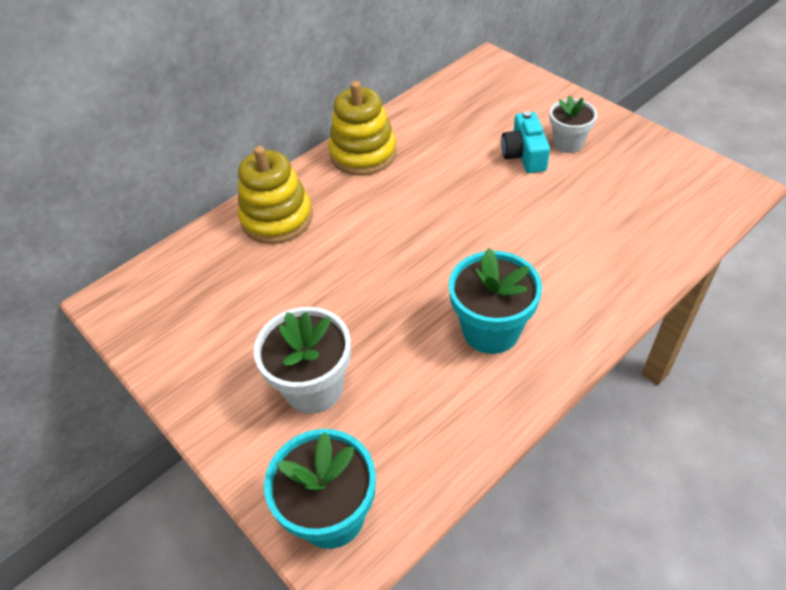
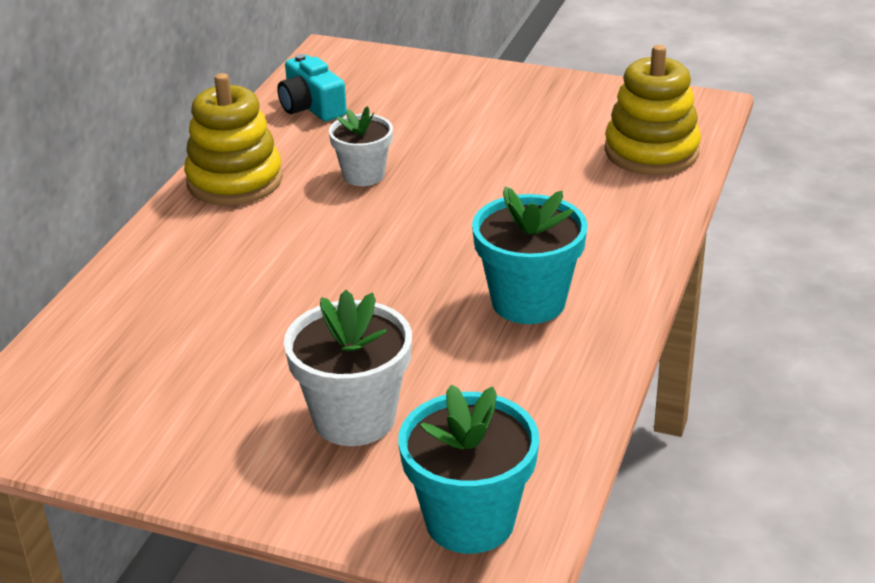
camera: 30 degrees left, 15 degrees down
yellow stacking toy [238,146,313,244] -> yellow stacking toy moved to [604,45,701,175]
turquoise camera [501,111,550,173] -> turquoise camera moved to [277,54,347,121]
white flower pot [549,95,597,153] -> white flower pot moved to [329,106,393,186]

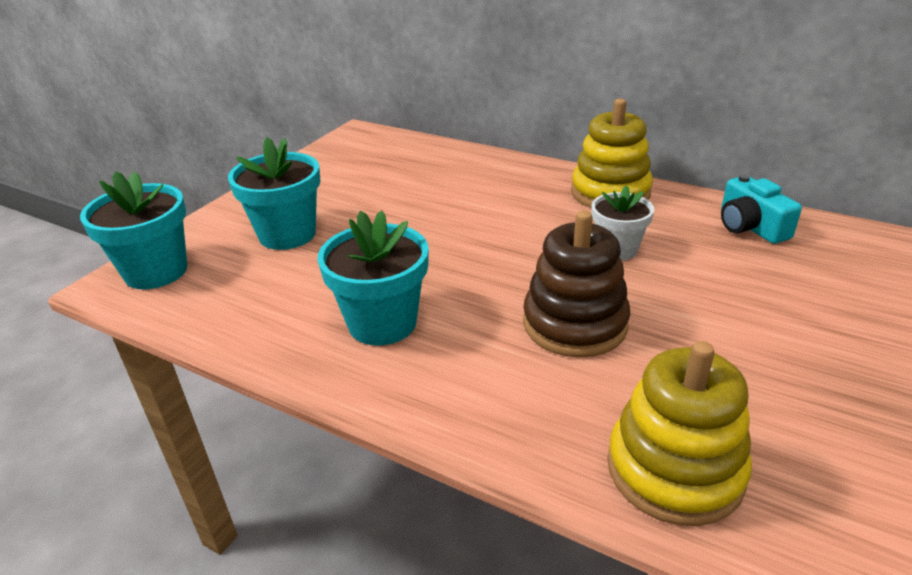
camera: 100 degrees right, 0 degrees up
turquoise camera [277,54,347,121] -> turquoise camera turned 90 degrees counterclockwise [721,174,802,244]
white flower pot [284,290,412,446] -> turquoise flower pot [228,137,320,250]
none -> brown stacking toy [523,211,630,358]

